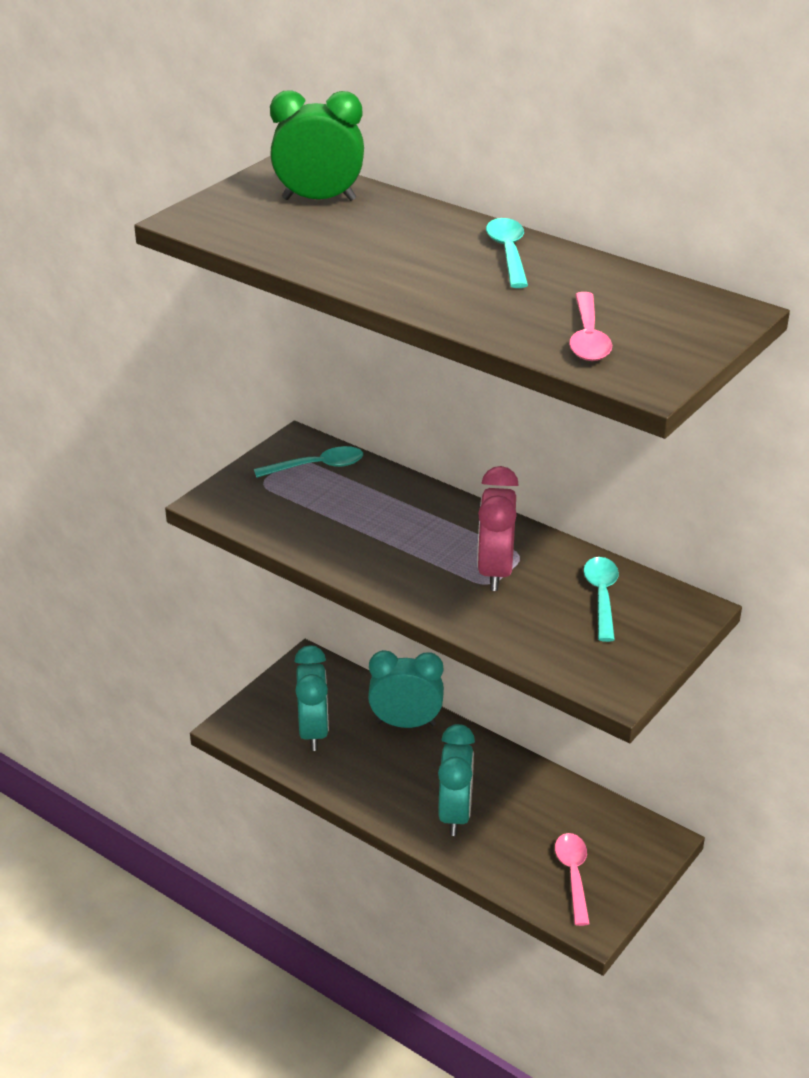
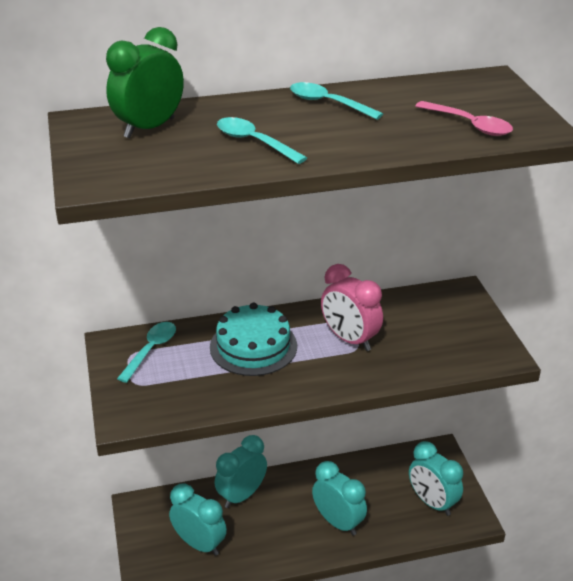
camera: 50 degrees left, 0 degrees up
pink spoon [555,833,590,926] -> turquoise clock [409,441,463,516]
turquoise spoon [583,557,619,642] -> turquoise spoon moved to [217,117,307,164]
none -> turquoise cake [210,303,297,376]

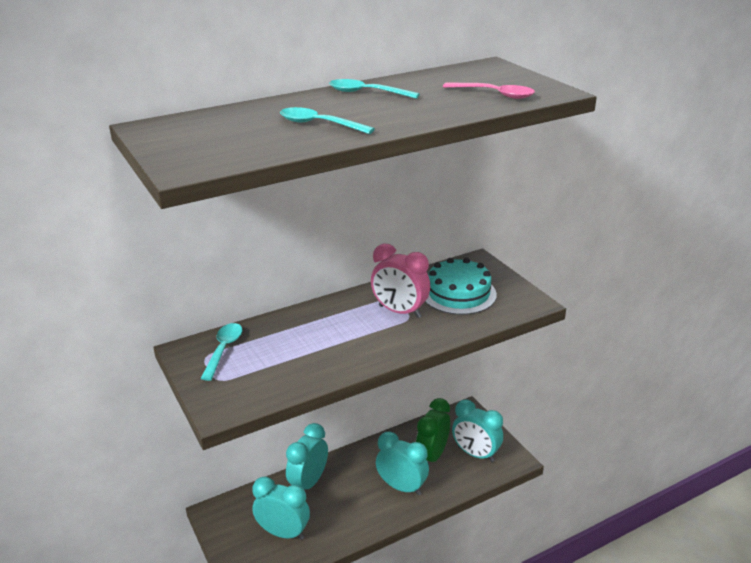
camera: 15 degrees left, 5 degrees down
green clock [106,27,184,138] -> green clock moved to [416,398,450,464]
turquoise cake [210,303,297,376] -> turquoise cake moved to [425,258,497,315]

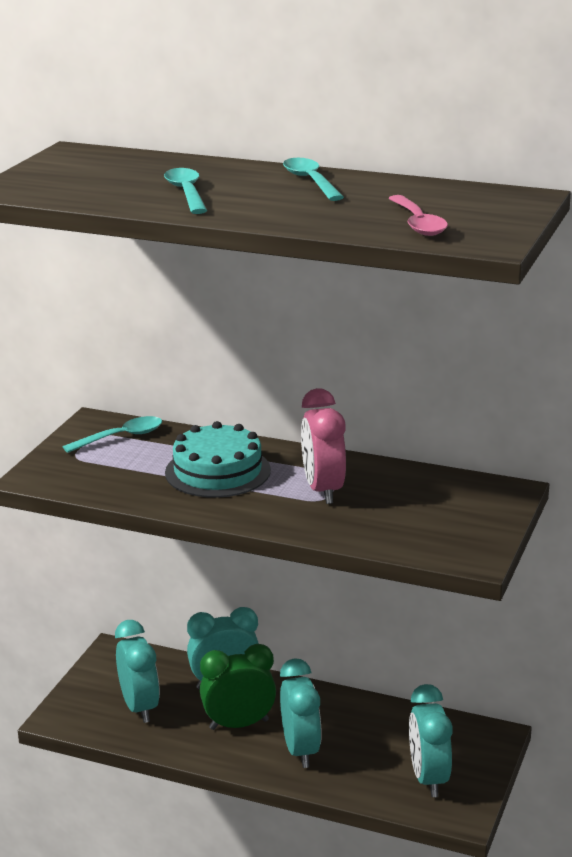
camera: 50 degrees right, 5 degrees down
green clock [416,398,450,464] -> green clock moved to [200,644,276,730]
turquoise cake [425,258,497,315] -> turquoise cake moved to [165,421,271,498]

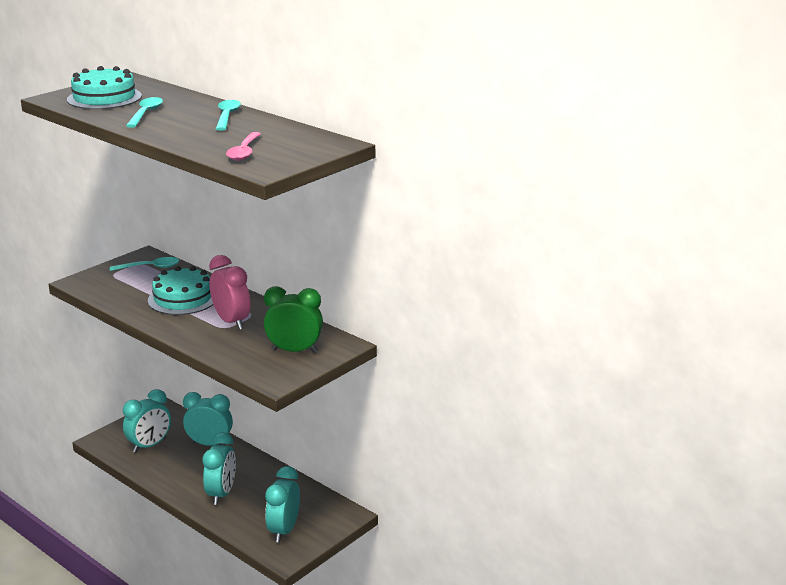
camera: 20 degrees right, 0 degrees up
turquoise clock [115,620,160,723] -> turquoise clock turned 45 degrees clockwise [123,389,171,453]
green clock [200,644,276,730] -> green clock moved to [264,286,323,353]
pink clock [301,388,346,504] -> pink clock turned 135 degrees clockwise [209,255,251,330]
none -> turquoise cake [67,66,142,109]

